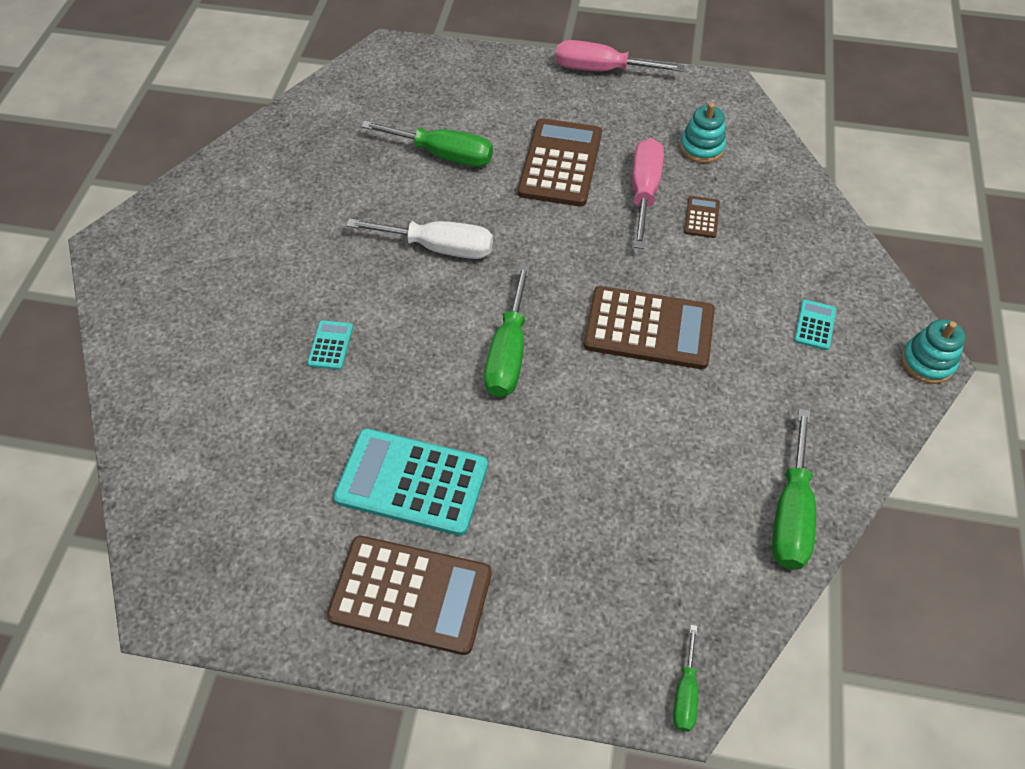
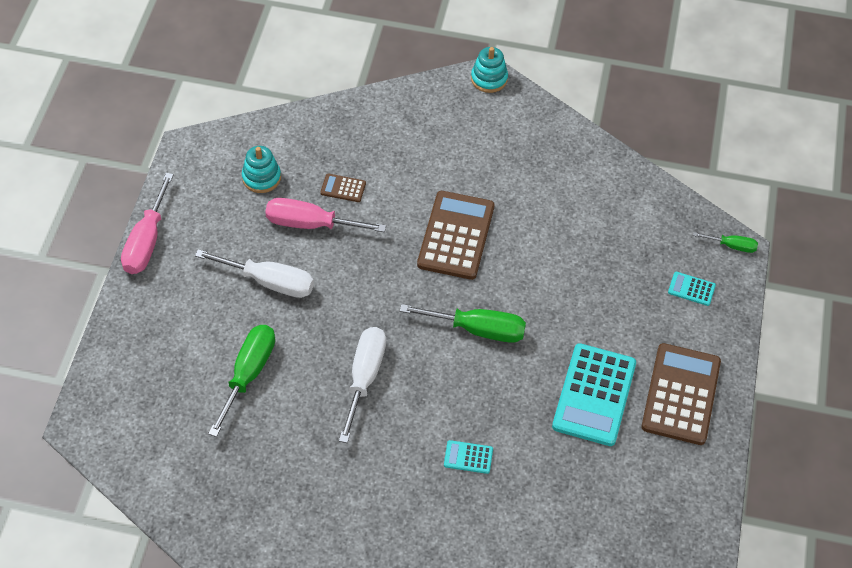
camera: 90 degrees left, 0 degrees up
brown calculator [518,118,602,206] -> white screwdriver [195,249,314,298]
green screwdriver [772,408,816,569] -> none
turquoise calculator [794,299,836,350] -> turquoise calculator moved to [668,272,716,306]

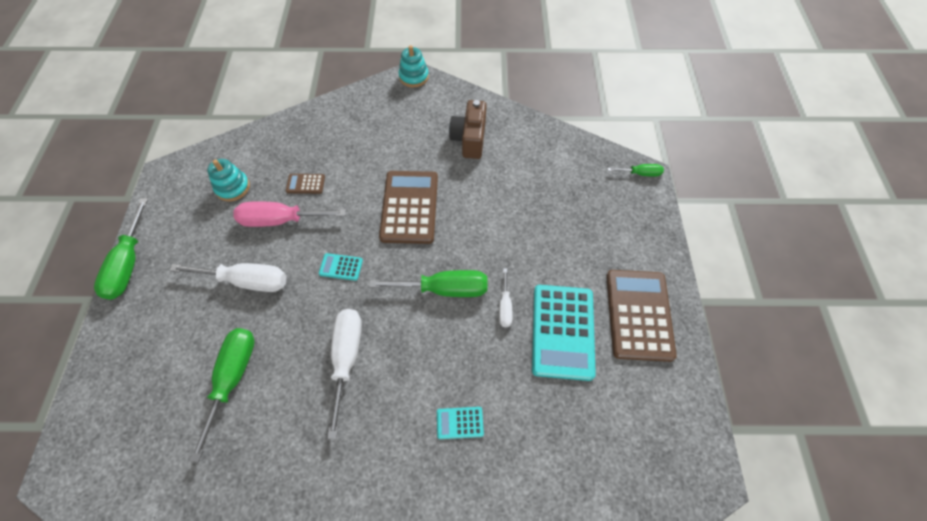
camera: 10 degrees left, 5 degrees up
pink screwdriver [121,173,174,274] -> green screwdriver [94,198,148,300]
turquoise calculator [668,272,716,306] -> turquoise calculator moved to [319,253,363,281]
none -> brown camera [449,100,487,159]
none -> white screwdriver [499,268,513,327]

